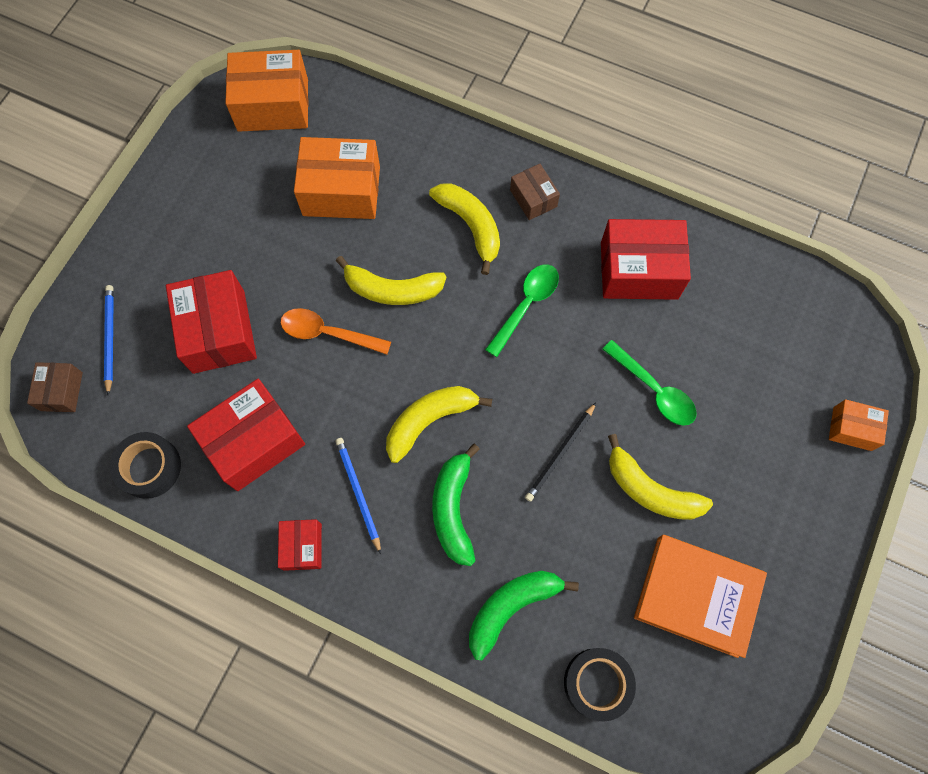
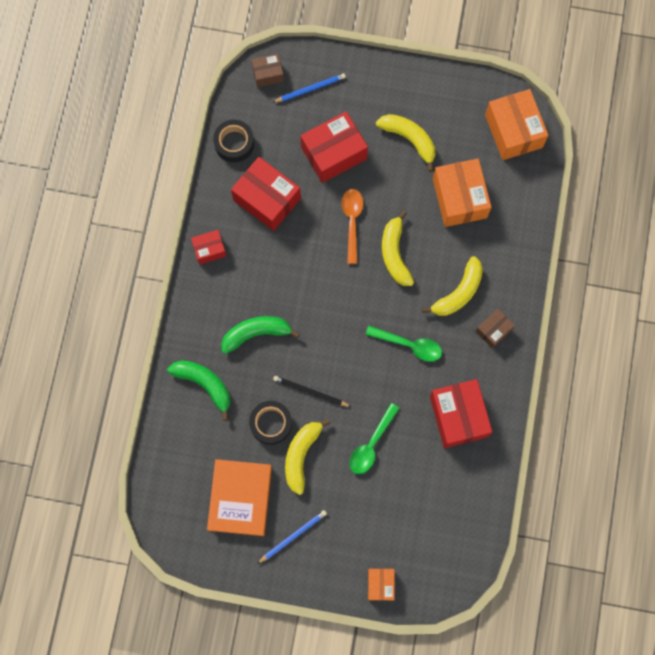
camera: 75 degrees right, 5 degrees up
blue pencil [335,438,381,554] -> blue pencil moved to [257,510,327,564]
yellow banana [386,386,492,463] -> yellow banana moved to [376,114,435,172]
black tape [564,648,636,722] -> black tape moved to [249,401,292,445]

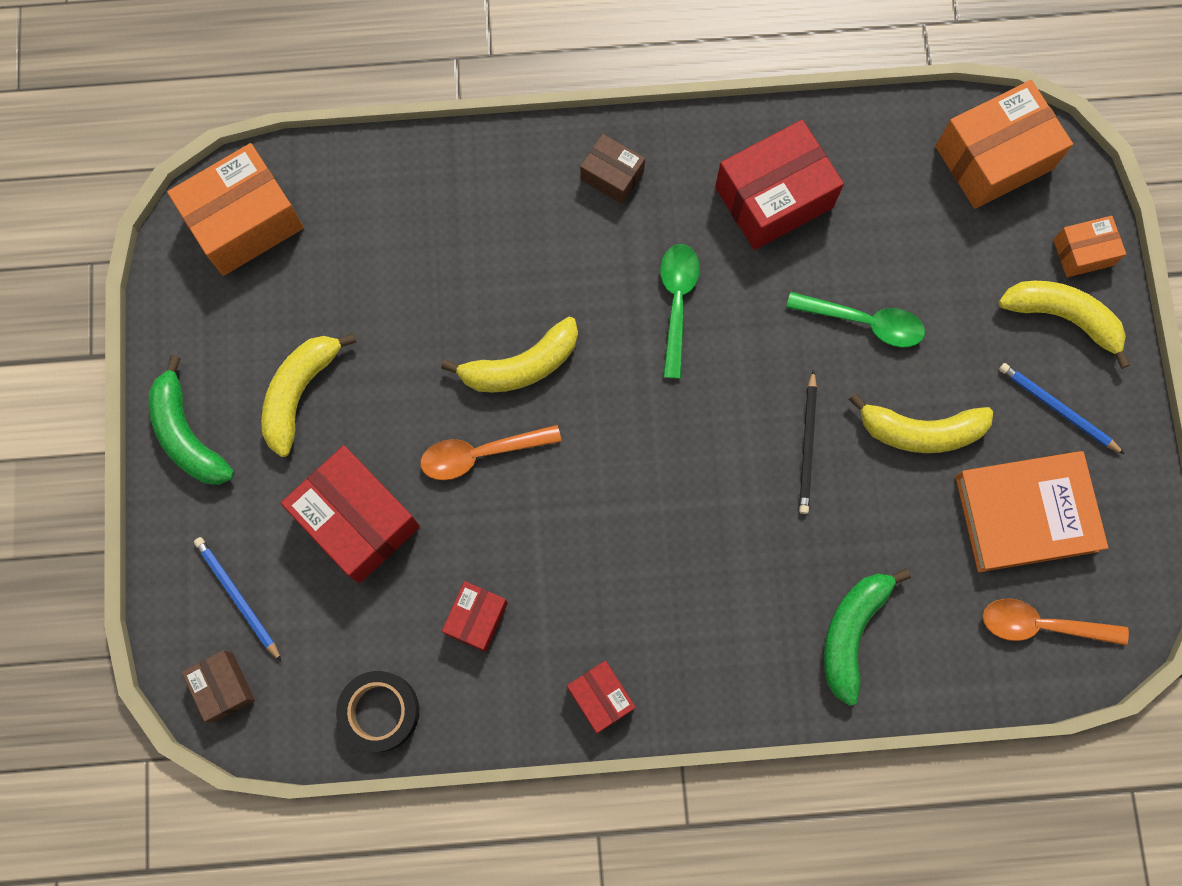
camera: 105 degrees left, 0 degrees up
green banana [221,316,300,354] -> green banana moved to [149,355,234,485]
red box [231,157,301,231] -> red box [442,581,508,652], size x0.54
black tape [249,401,292,445] -> none
yellow banana [422,256,483,316] -> yellow banana moved to [999,281,1130,369]
orange box [433,159,492,227] -> orange box moved to [935,80,1073,209]
none -> orange spoon [983,599,1129,646]

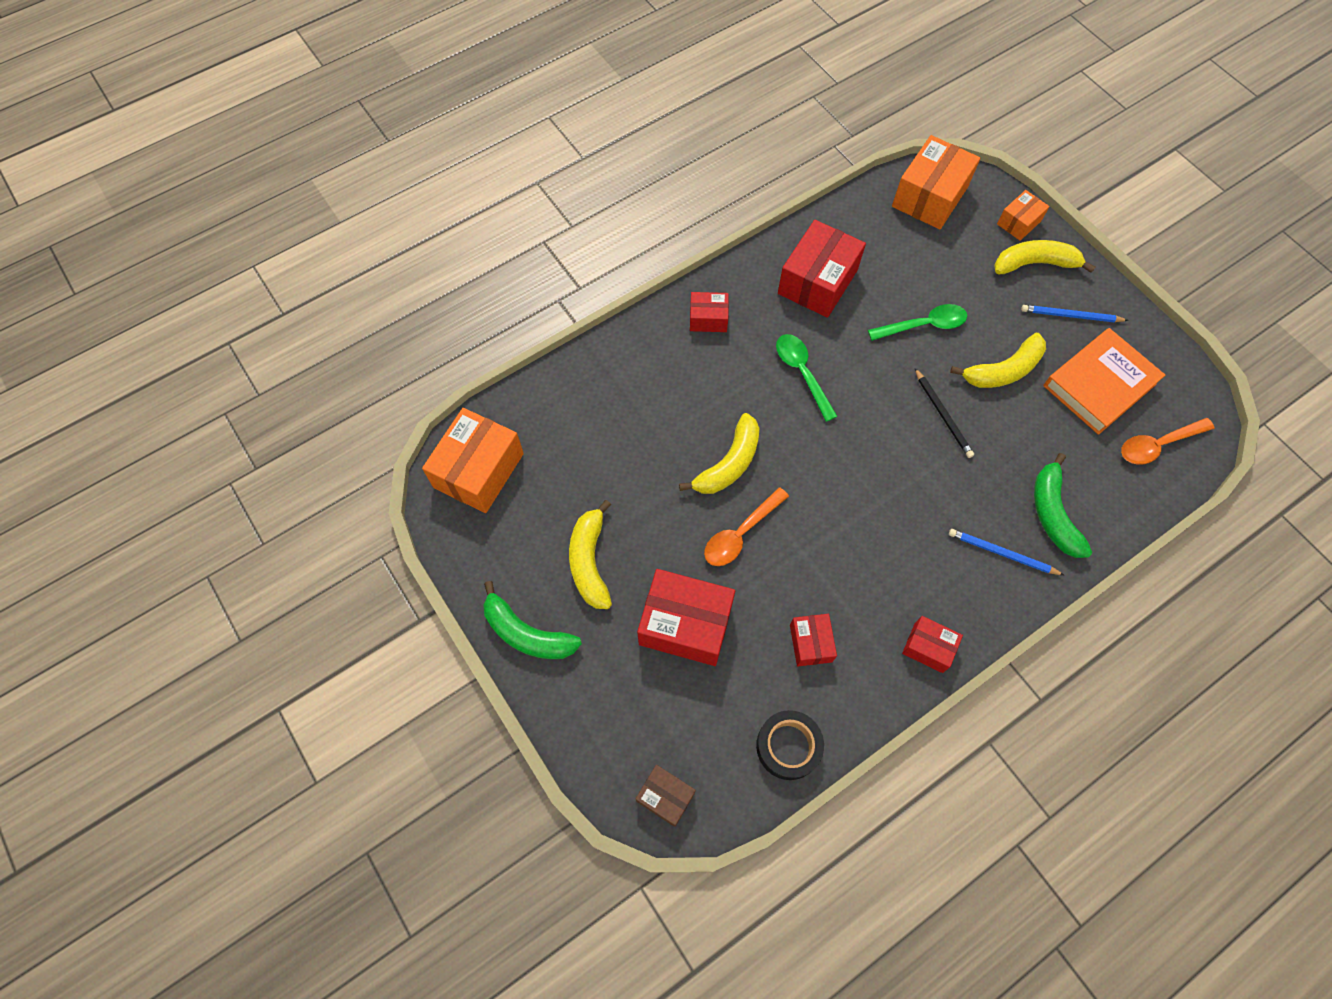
camera: 30 degrees left, 10 degrees down
blue pencil [194,537,282,662] -> blue pencil moved to [949,529,1064,575]
brown box [580,134,645,204] -> red box [690,292,729,332]

